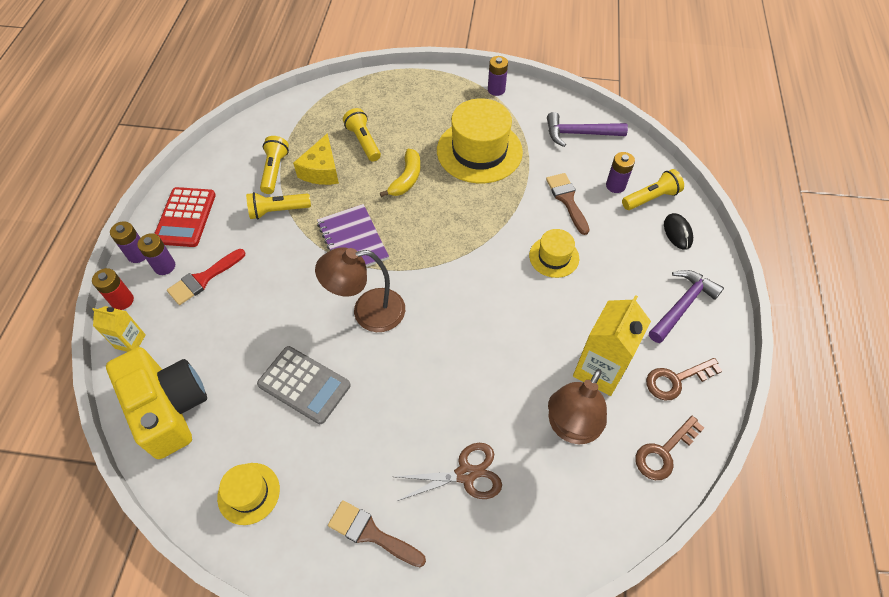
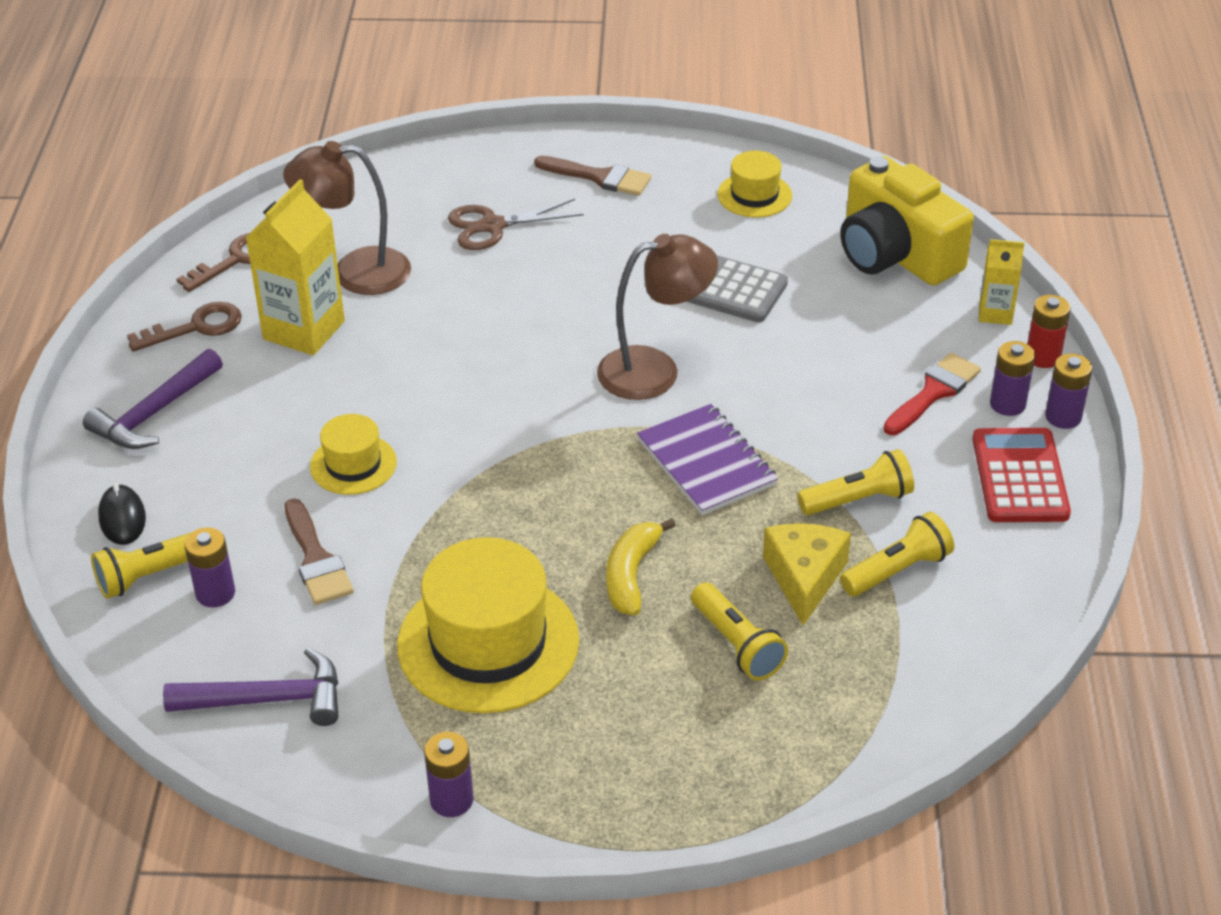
camera: 175 degrees right, 15 degrees down
yellow flashlight [260,136,289,194] -> yellow flashlight turned 120 degrees counterclockwise [840,512,954,596]
brown lamp [548,369,607,444] -> brown lamp turned 120 degrees counterclockwise [283,141,411,295]

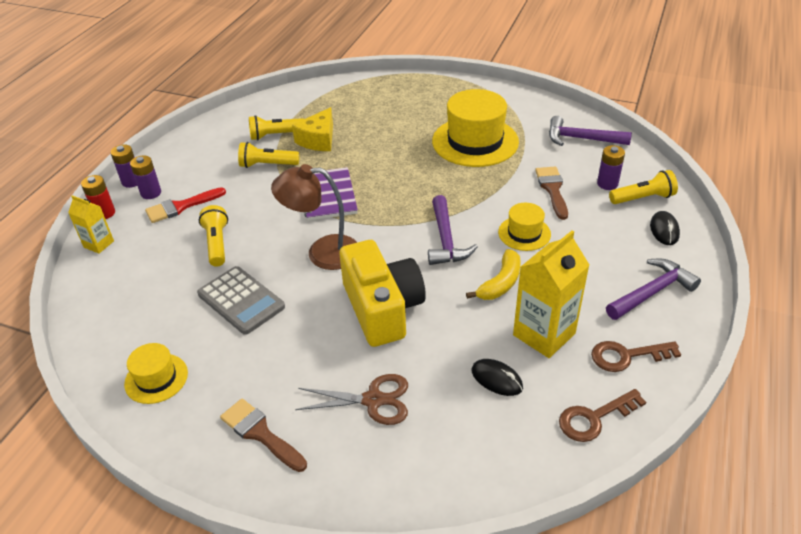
camera: 160 degrees left, 0 degrees up
brown lamp [283,141,411,295] -> black mouse [471,359,523,396]
purple battery [424,732,473,817] -> none
yellow banana [606,518,676,615] -> yellow banana moved to [466,249,521,300]
yellow flashlight [691,582,788,680] -> yellow flashlight moved to [199,205,228,267]
yellow camera [841,156,974,286] -> yellow camera moved to [339,240,426,347]
red calculator [972,428,1071,522] -> none
none -> purple hammer [428,195,478,265]

